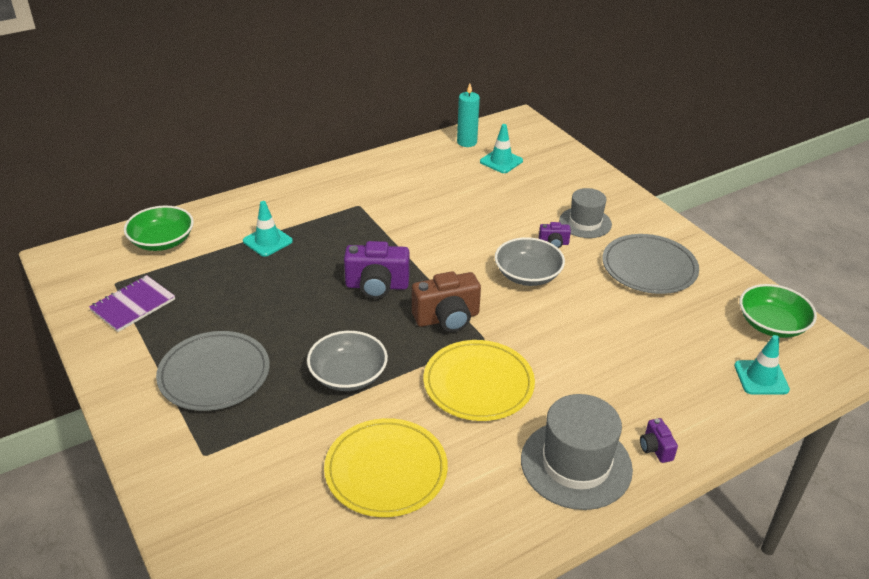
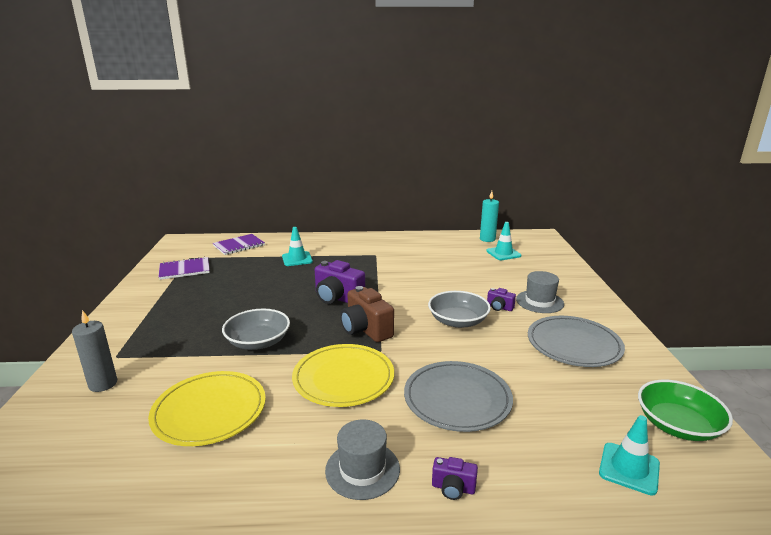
camera: 30 degrees right, 15 degrees down
green bowl [124,205,194,251] -> purple notebook [213,234,265,255]
grey plate [156,331,270,411] -> grey plate moved to [404,361,513,432]
brown camera [412,271,481,332] -> brown camera turned 45 degrees clockwise [340,286,394,342]
grey hat [521,394,633,510] -> grey hat [325,419,400,500], size x0.64
purple camera [640,418,678,463] -> purple camera turned 90 degrees counterclockwise [432,457,478,500]
none -> grey candle [72,310,117,392]

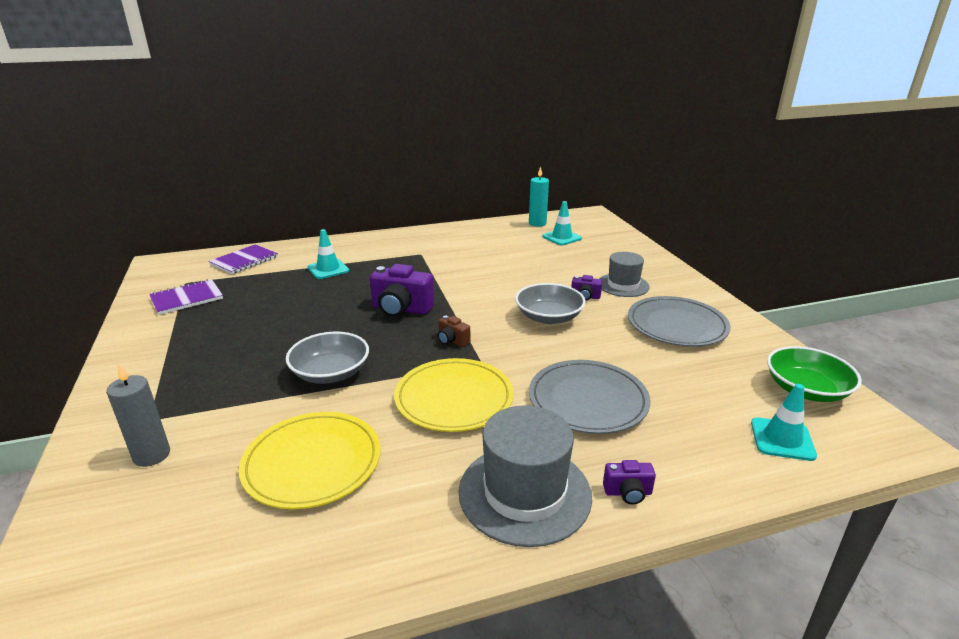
camera: 15 degrees left, 5 degrees up
grey hat [325,419,400,500] -> grey hat [459,405,592,547], size x1.56
brown camera [340,286,394,342] -> brown camera [438,315,470,347], size x0.51

